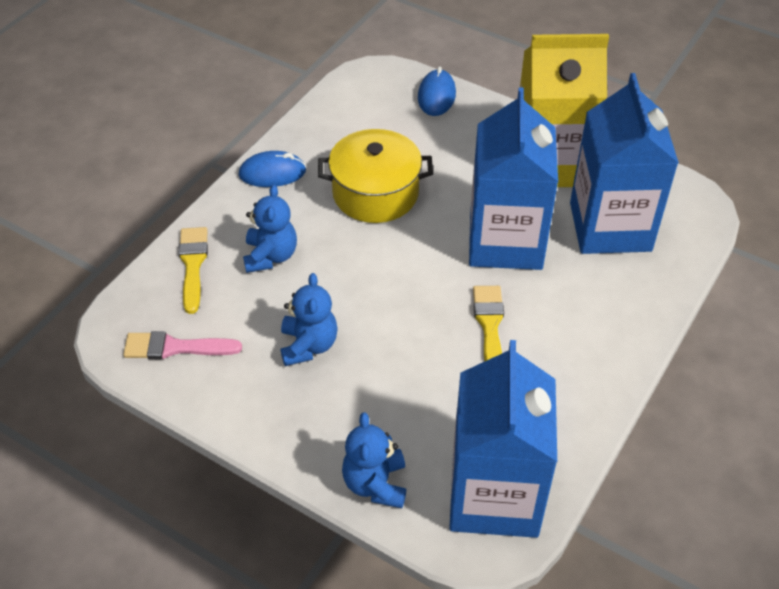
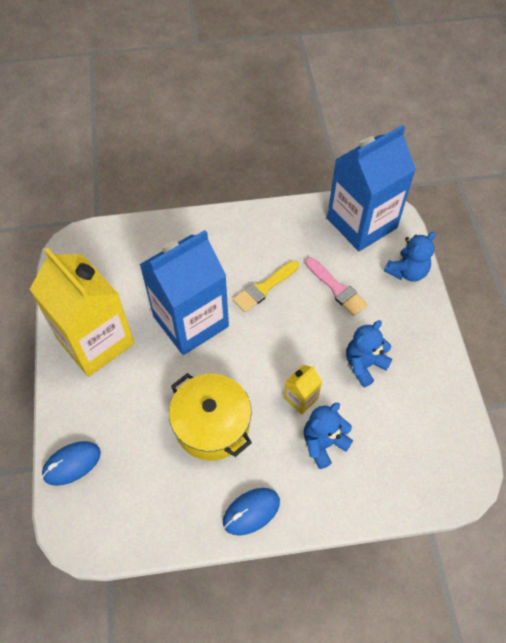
camera: 130 degrees left, 10 degrees up
pink brush [123,331,242,359] -> pink brush moved to [305,257,368,316]
yellow brush [179,227,208,314] -> none
blue mouse [239,151,306,187] -> blue mouse turned 75 degrees counterclockwise [223,488,280,536]
blue carton [570,73,679,254] -> none
none -> yellow carton [284,365,322,414]

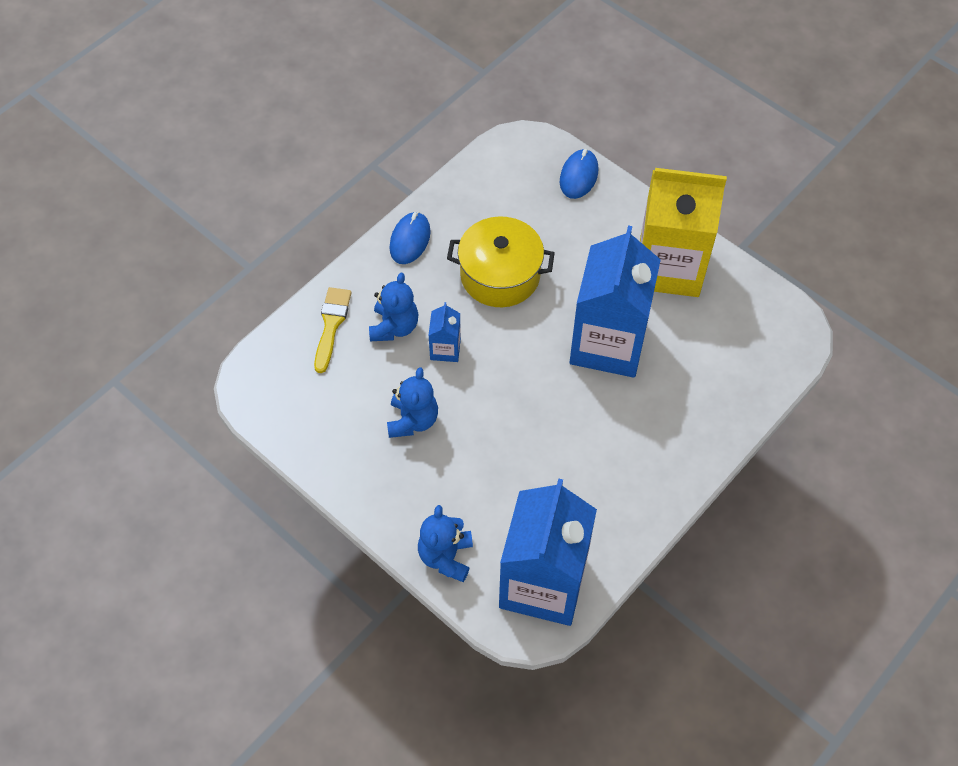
camera: 140 degrees right, 0 degrees up
yellow brush [233,260,299,312] -> yellow brush moved to [314,287,352,373]
yellow carton [284,365,322,414] -> blue carton [428,302,461,362]
pink brush [305,257,368,316] -> none

